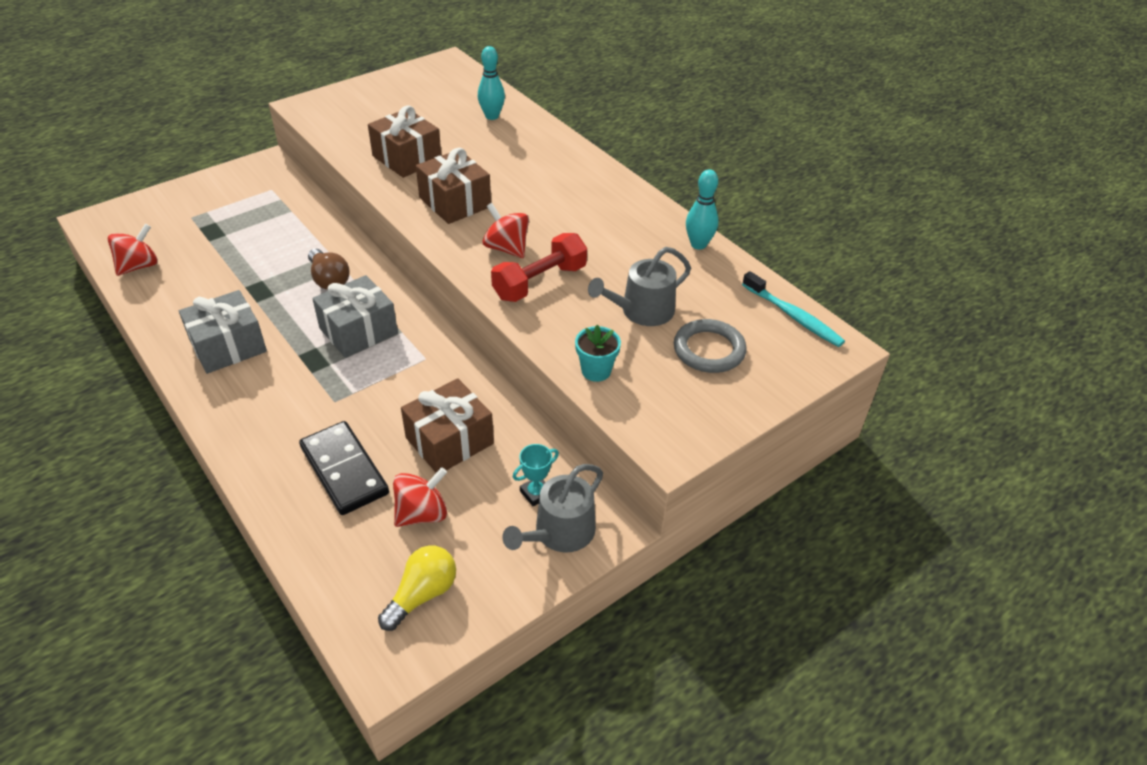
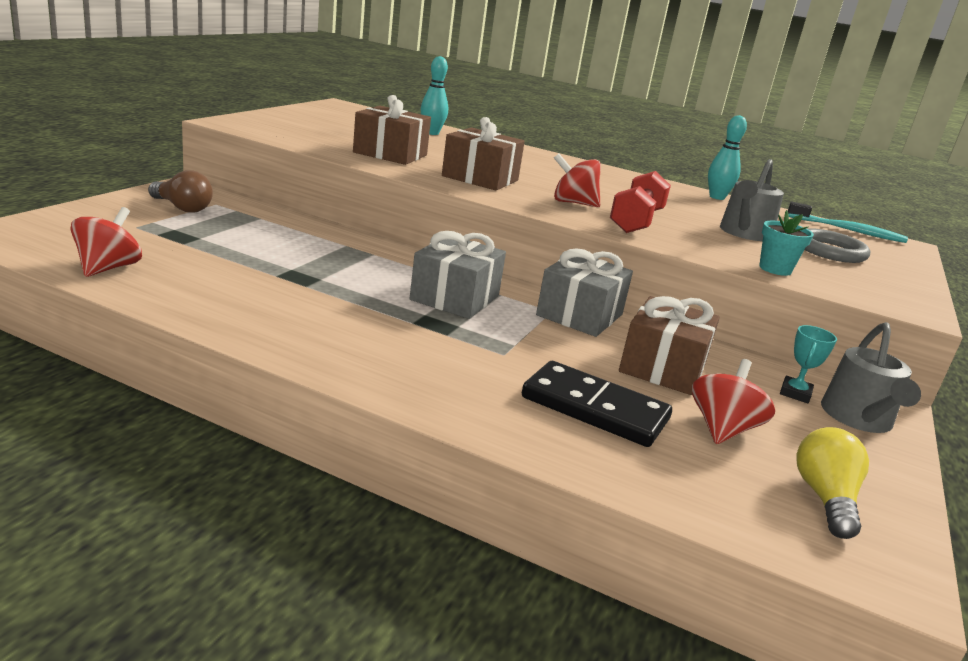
camera: 30 degrees left, 20 degrees down
grey gift [179,290,267,374] -> grey gift moved to [536,248,633,337]
brown light bulb [308,248,349,290] -> brown light bulb moved to [148,170,213,213]

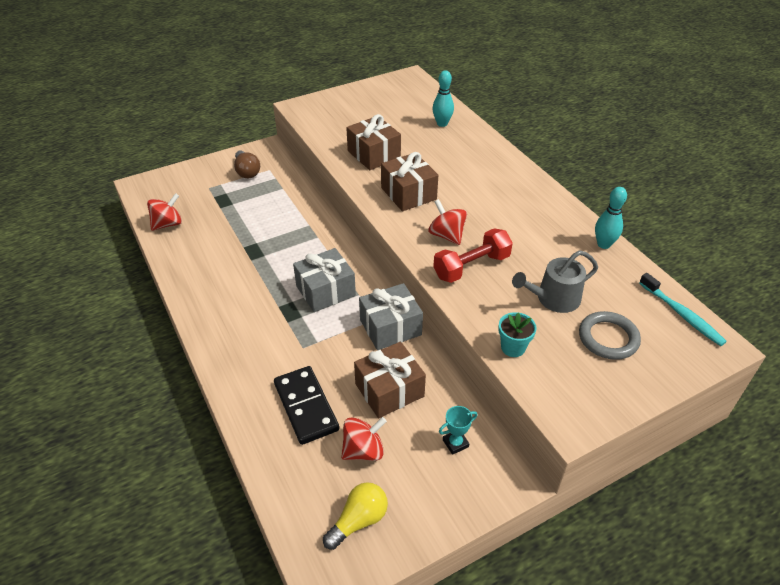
camera: 40 degrees right, 20 degrees up
grey watering can [821,322,921,433] -> none

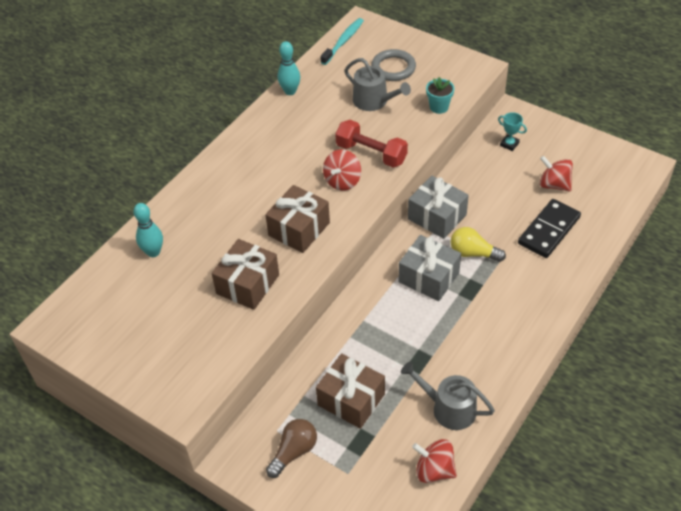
camera: 115 degrees left, 5 degrees up
yellow light bulb [323,482,388,550] -> yellow light bulb moved to [451,227,506,262]
brown gift [354,342,426,418] -> brown gift moved to [316,353,385,429]
none -> grey watering can [401,361,495,430]

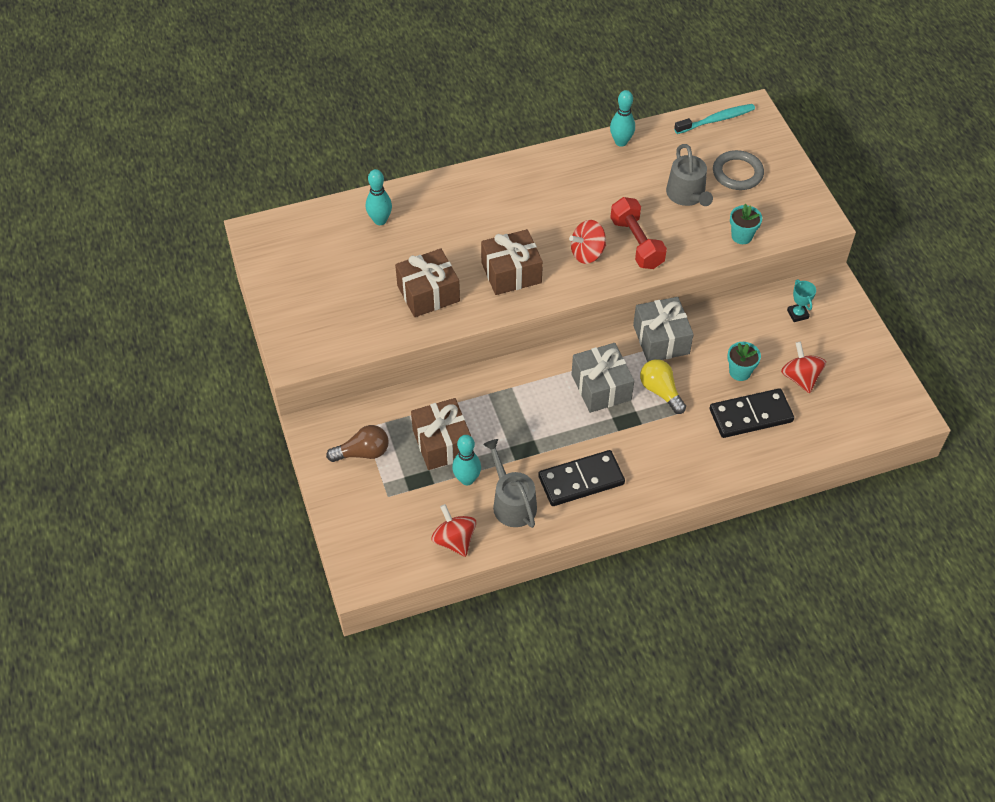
camera: 35 degrees right, 5 degrees up
none -> turquoise bowling pin [452,435,481,485]
none -> black domino [538,450,625,506]
none -> turquoise flower pot [727,342,761,381]

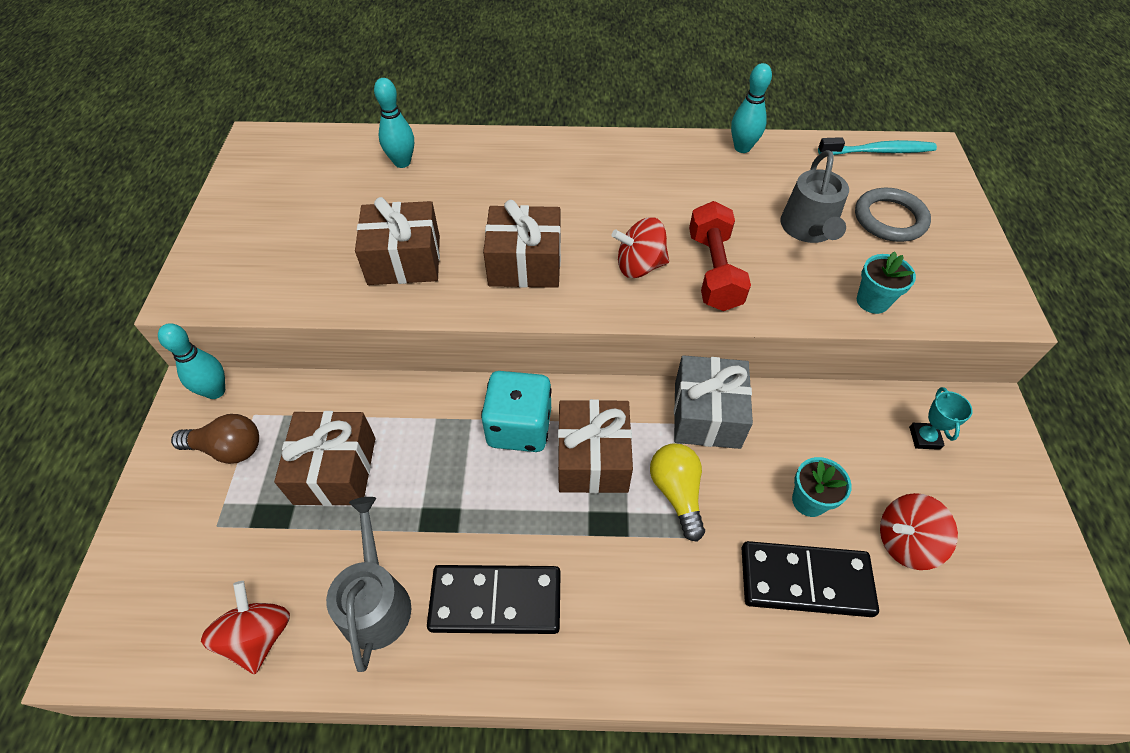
camera: 20 degrees right, 0 degrees up
turquoise bowling pin [452,435,481,485] -> turquoise bowling pin moved to [158,323,225,399]
grey gift [571,343,634,413] -> brown gift [558,399,633,493]
red spinning top [781,342,826,393] -> red spinning top turned 105 degrees counterclockwise [880,493,958,570]
none -> turquoise dice [481,371,552,452]

